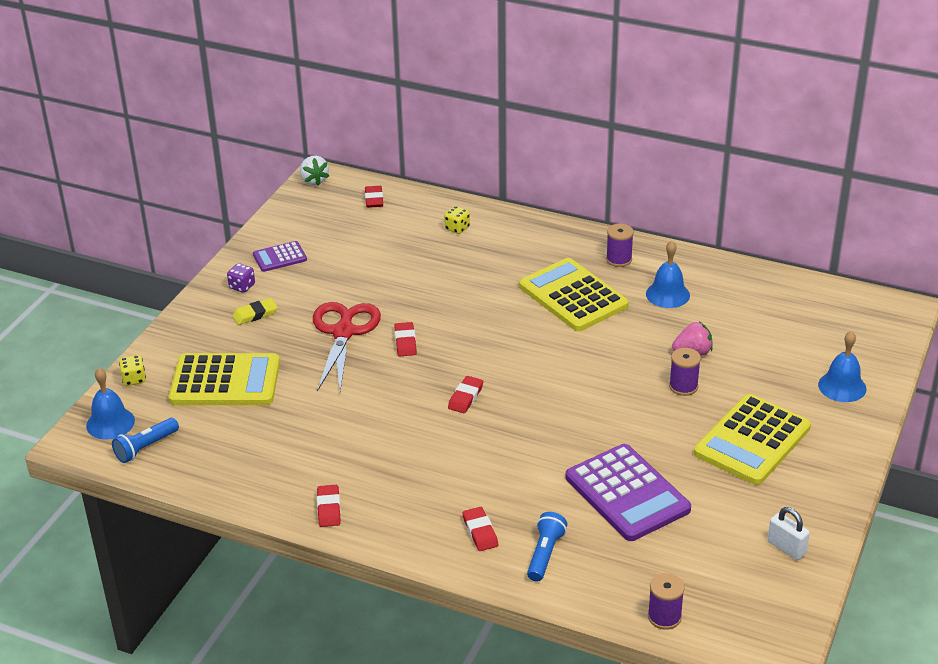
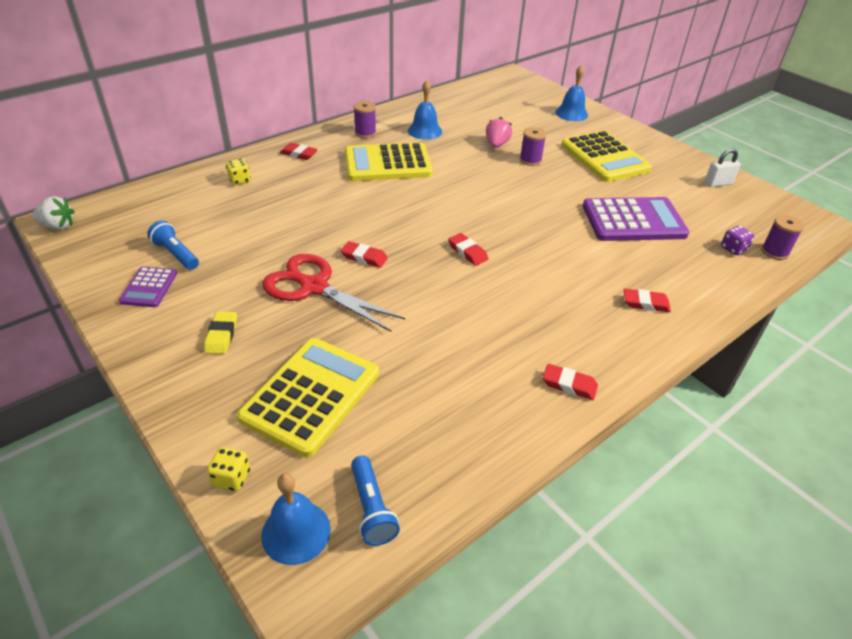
camera: 65 degrees left, 5 degrees up
purple dice [227,263,255,293] -> purple dice moved to [721,226,754,255]
red eraser [365,186,383,208] -> red eraser moved to [280,143,318,160]
blue flashlight [527,512,567,582] -> blue flashlight moved to [147,221,199,270]

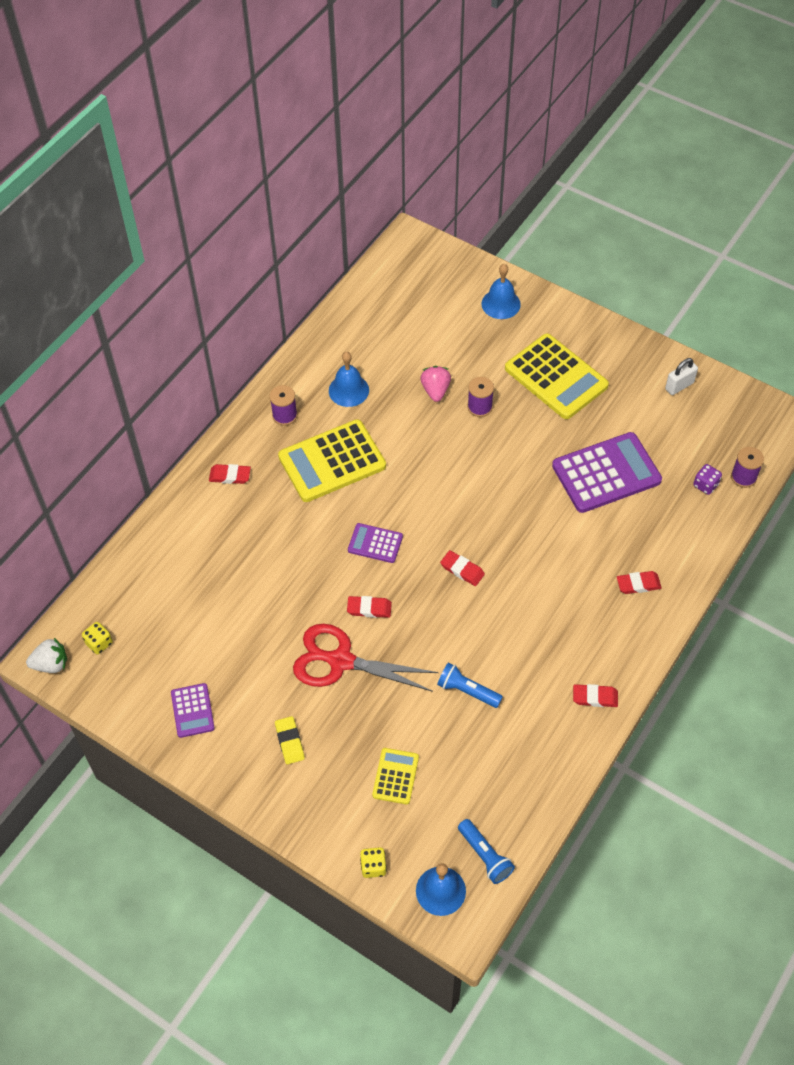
camera: 15 degrees left, 15 degrees up
blue flashlight [147,221,199,270] -> blue flashlight moved to [437,662,503,708]
yellow dice [226,159,251,185] -> yellow dice moved to [82,622,113,654]
yellow calculator [237,338,379,457] -> yellow calculator [372,748,419,804], size x0.51
none -> purple calculator [348,523,403,563]

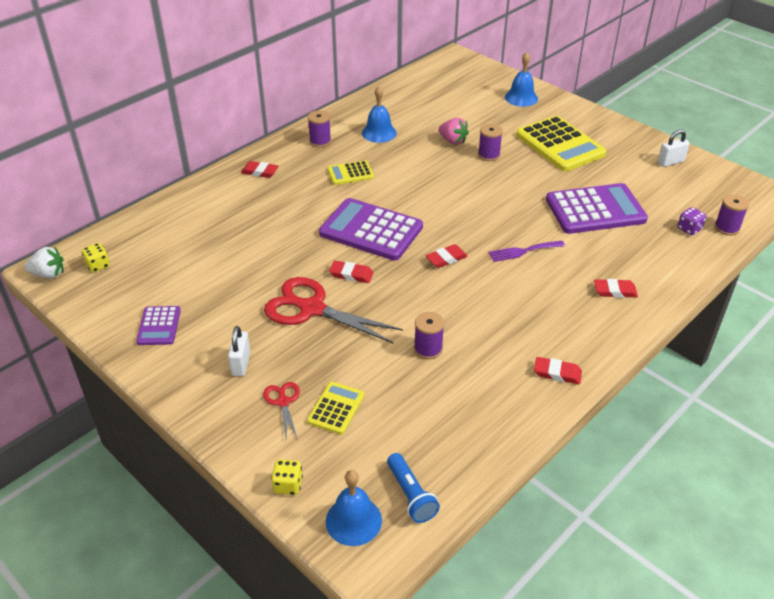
camera: 10 degrees right, 15 degrees down
yellow eraser [275,716,305,764] -> white padlock [228,326,250,376]
yellow calculator [278,419,386,502] -> yellow calculator [327,160,374,185], size x0.51
purple calculator [348,523,403,563] -> purple calculator [319,198,423,261], size x1.96
pink strawberry [420,366,451,402] -> pink strawberry turned 120 degrees clockwise [439,118,469,145]
blue flashlight [437,662,503,708] -> purple spool [414,312,444,359]
red eraser [440,550,485,586] -> red eraser turned 75 degrees counterclockwise [426,244,468,268]
none -> red scissors [263,382,300,440]
none -> purple fork [489,241,565,262]

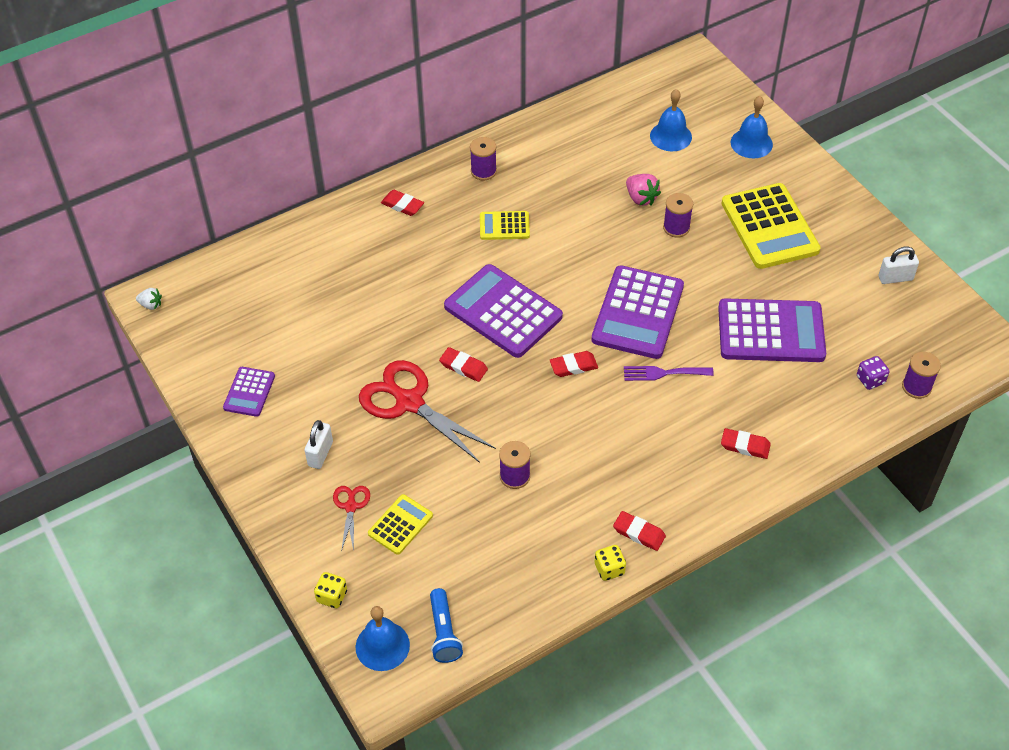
camera: 15 degrees right, 10 degrees up
white strawberry [24,247,64,279] -> white strawberry [136,288,162,310], size x0.65
yellow dice [82,243,110,273] -> yellow dice moved to [595,545,626,581]
blue bell [362,86,397,143] -> blue bell moved to [650,89,692,151]
none -> purple calculator [591,265,684,359]

